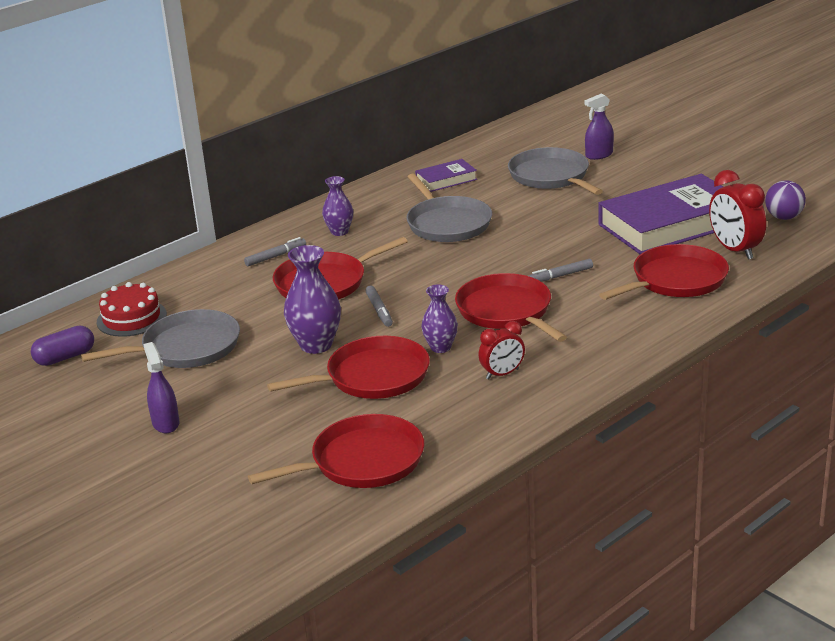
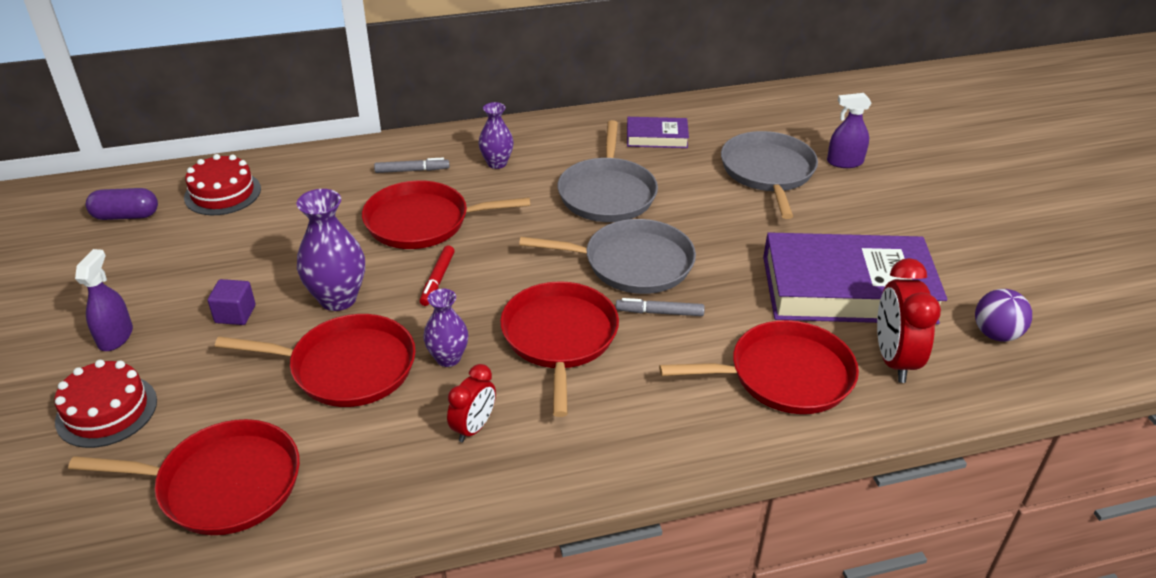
camera: 25 degrees right, 10 degrees up
grey pan [81,309,240,368] -> grey pan moved to [519,219,696,294]
grey marker [365,286,393,327] -> red marker [420,245,455,306]
red clock [478,321,525,379] -> red clock turned 60 degrees counterclockwise [447,364,496,442]
none -> red cake [55,360,157,448]
none -> purple cube [208,279,255,325]

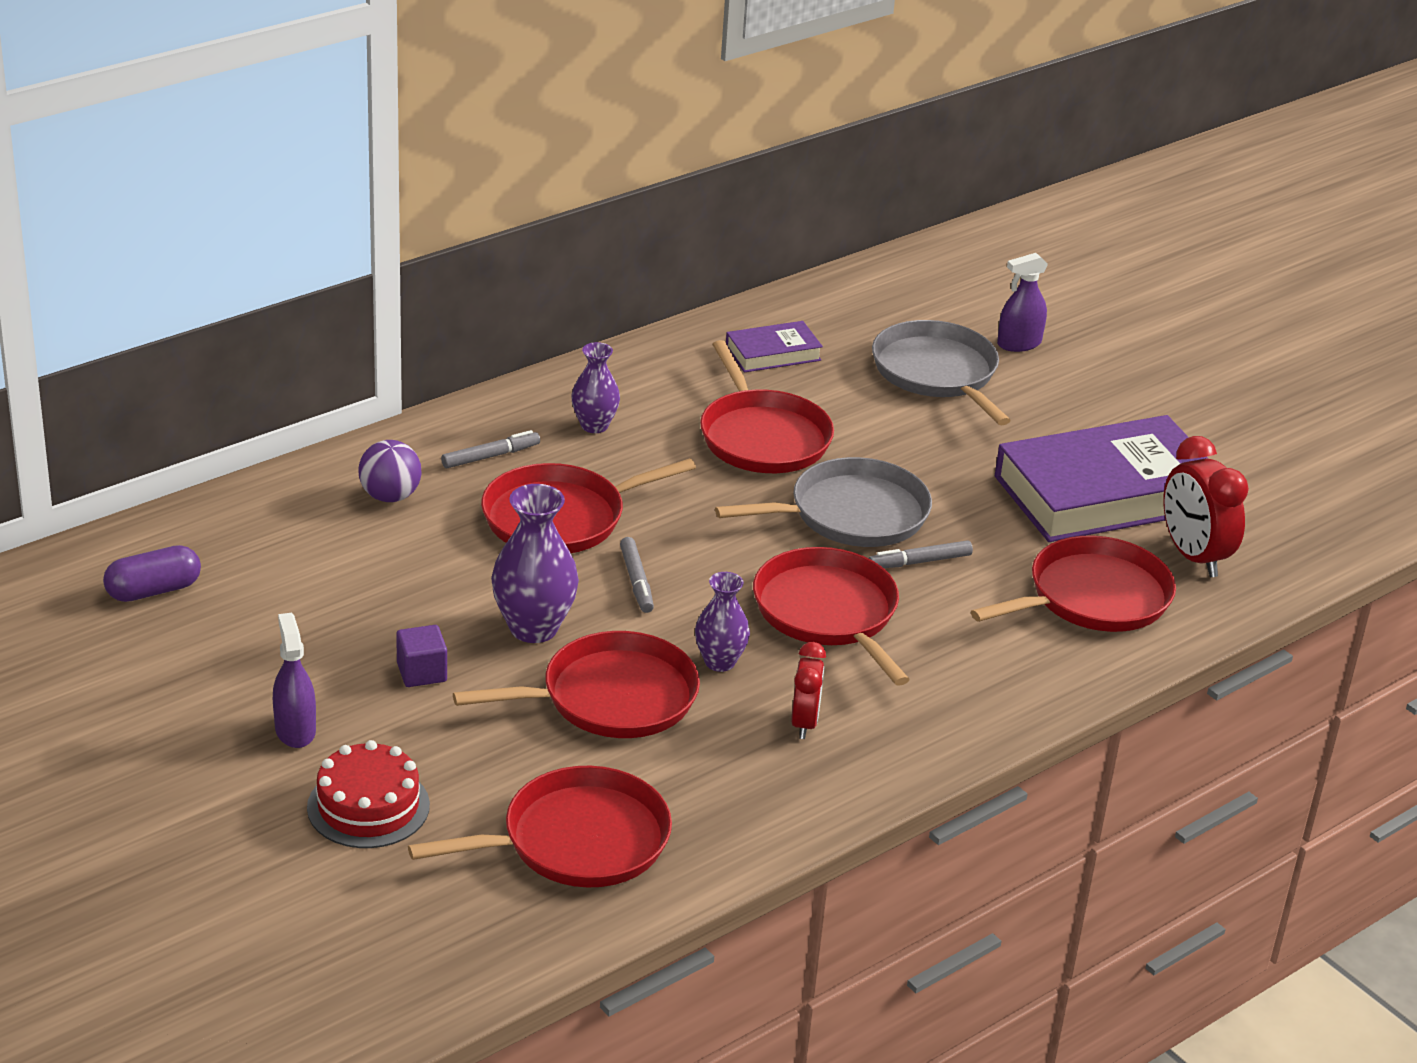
camera: 25 degrees left, 5 degrees down
red cake [184,154,261,215] -> none
red marker [420,245,455,306] -> grey marker [620,537,654,613]
grey pan [558,120,658,222] -> red pan [700,340,834,473]
purple ball [975,289,1032,342] -> purple ball moved to [358,440,422,502]

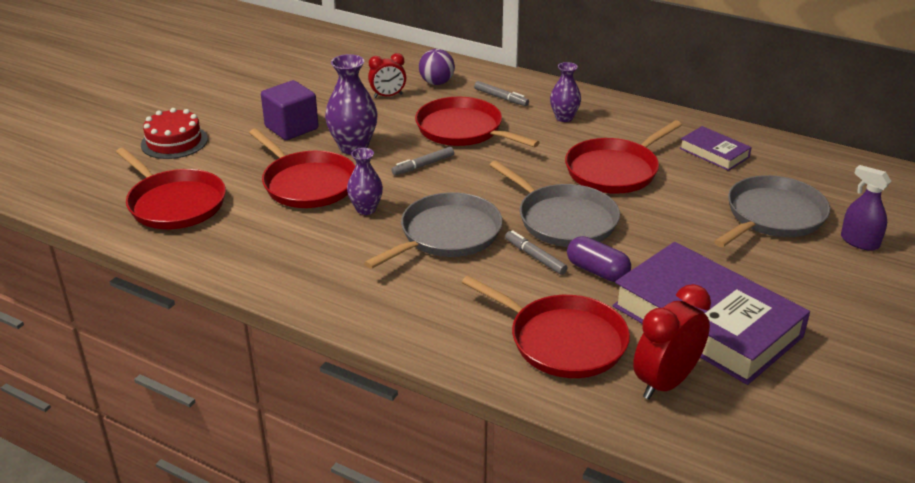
camera: 70 degrees right, 0 degrees up
purple capsule [103,545,201,602] -> purple capsule moved to [567,236,631,282]
purple spray bottle [273,613,316,748] -> none
purple cube [396,625,447,687] -> purple cube [261,80,319,140], size x1.67
red pan [753,547,910,686] -> grey pan [364,192,502,269]
red clock [791,642,826,739] -> red clock moved to [368,53,406,98]

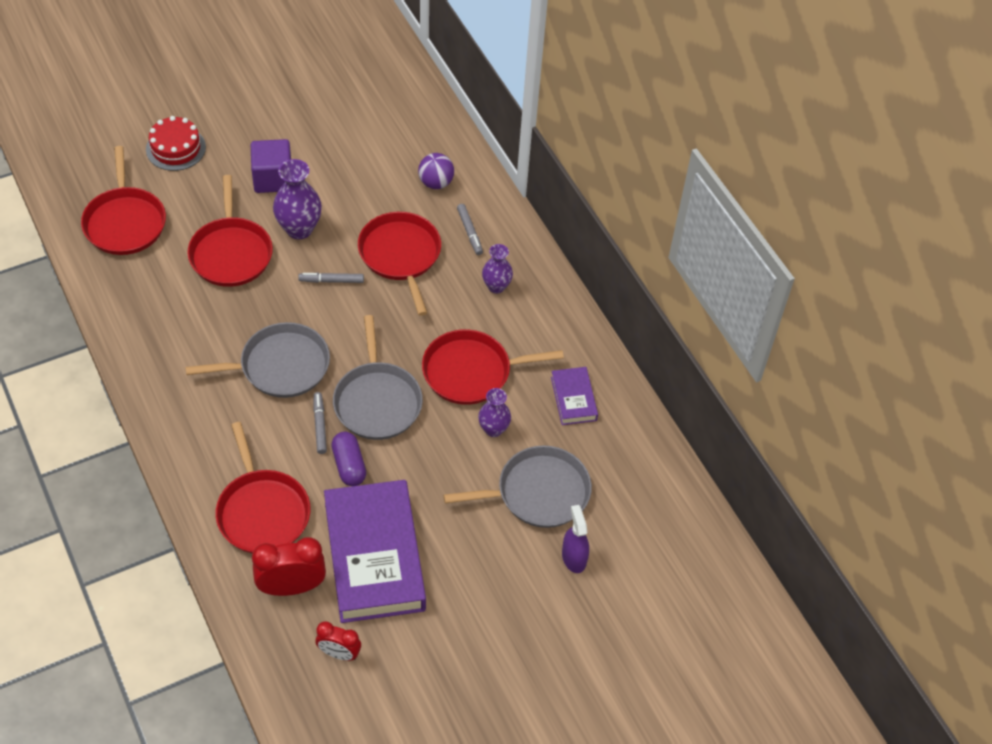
camera: 30 degrees right, 20 degrees up
purple vase [347,148,383,215] -> purple vase moved to [478,388,511,437]
red clock [368,53,406,98] -> red clock moved to [315,621,361,661]

